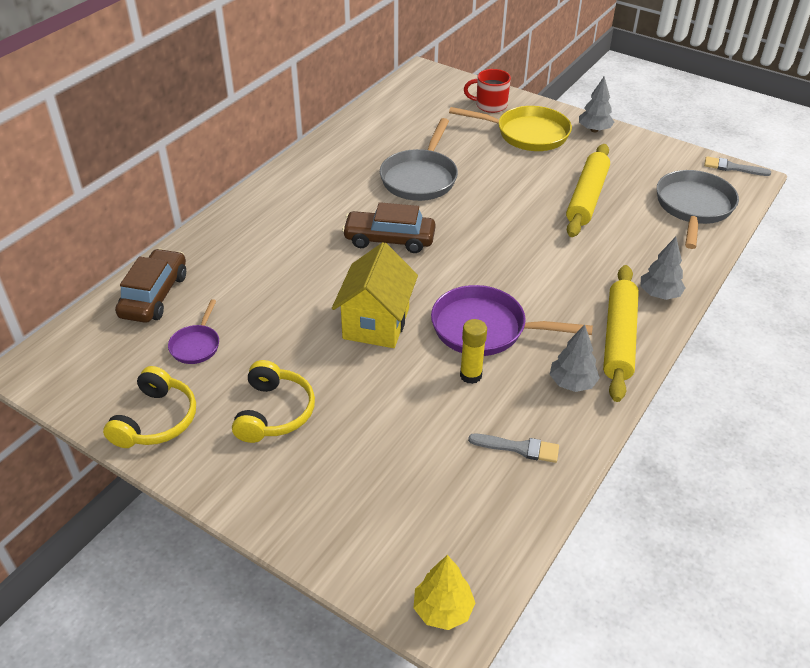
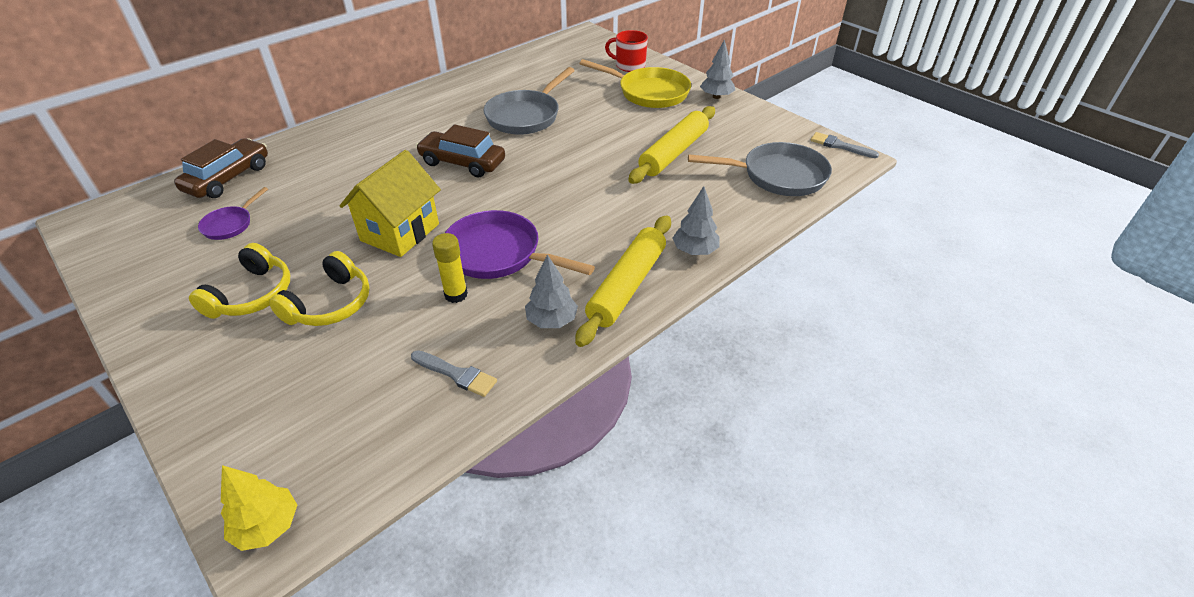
camera: 15 degrees right, 0 degrees up
yellow headphones [103,366,196,448] -> yellow headphones moved to [269,251,370,326]
grey pan [657,170,739,249] -> grey pan turned 60 degrees clockwise [688,142,832,196]

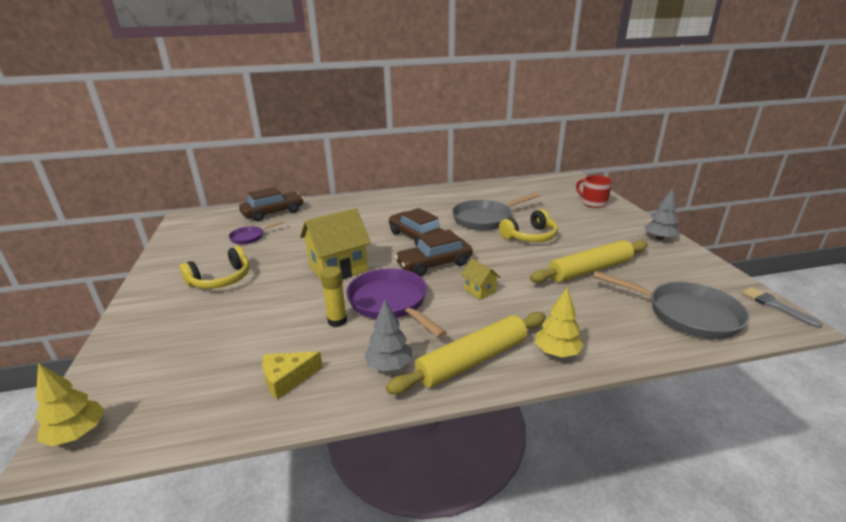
camera: 30 degrees right, 15 degrees down
yellow headphones [269,251,370,326] -> yellow headphones moved to [499,209,558,242]
grey brush [411,350,497,397] -> yellow cheese [262,352,323,400]
yellow pan [580,59,691,108] -> none
grey tree [672,186,720,255] -> yellow tree [535,287,584,357]
none -> brown car [395,230,473,277]
none -> yellow house [461,258,500,300]

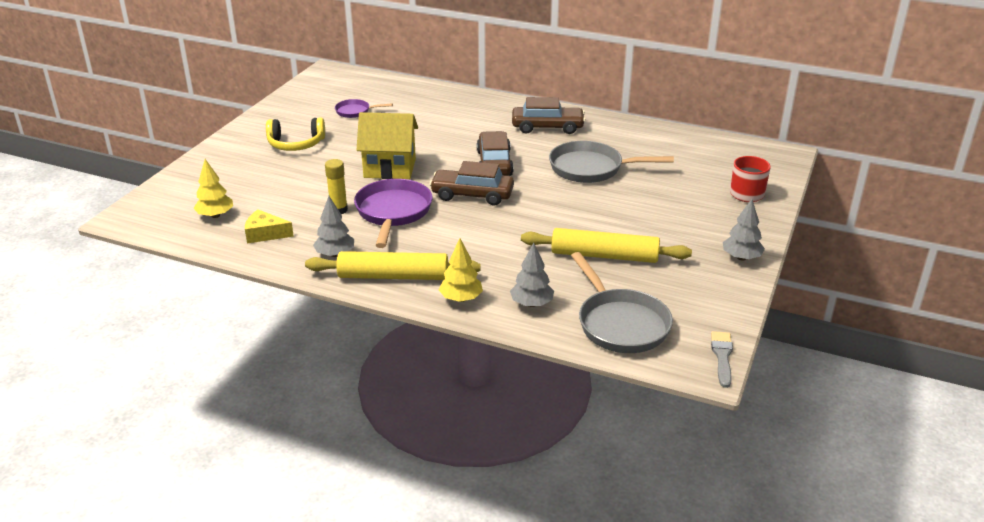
camera: 35 degrees right, 5 degrees up
yellow tree [35,363,105,446] -> yellow tree moved to [193,159,233,218]
brown car [239,187,304,221] -> brown car moved to [512,97,586,134]
yellow house [461,258,500,300] -> none
yellow headphones [499,209,558,242] -> none
none -> grey tree [510,243,554,307]

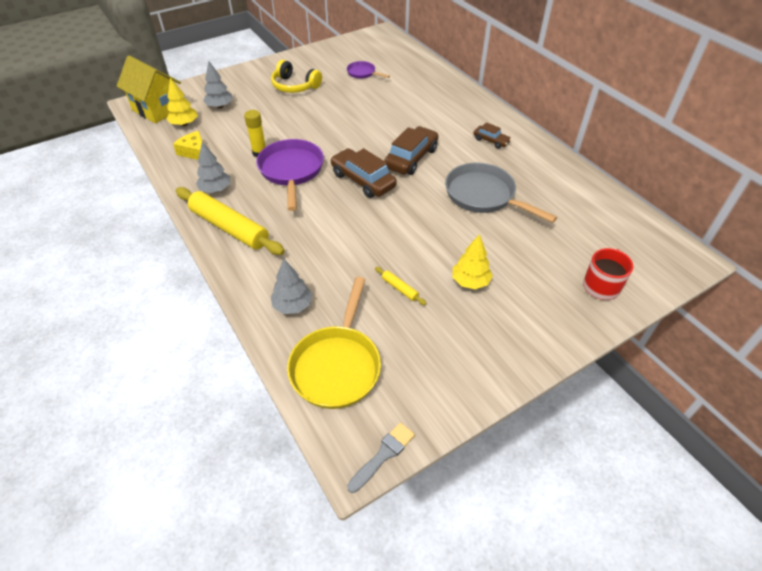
camera: 35 degrees right, 15 degrees up
purple pan [354,179,432,248] -> purple pan turned 45 degrees counterclockwise [256,139,324,211]
yellow house [357,112,418,179] -> yellow house moved to [117,56,181,123]
yellow tree [439,238,483,302] -> yellow tree moved to [452,234,493,290]
brown car [512,97,586,134] -> brown car [473,122,511,149], size x0.55
yellow rolling pin [521,228,692,263] -> yellow rolling pin [375,267,427,305], size x0.41
grey pan [571,252,673,353] -> yellow pan [287,277,381,409]
grey tree [723,199,765,261] -> grey tree moved to [203,61,233,109]

